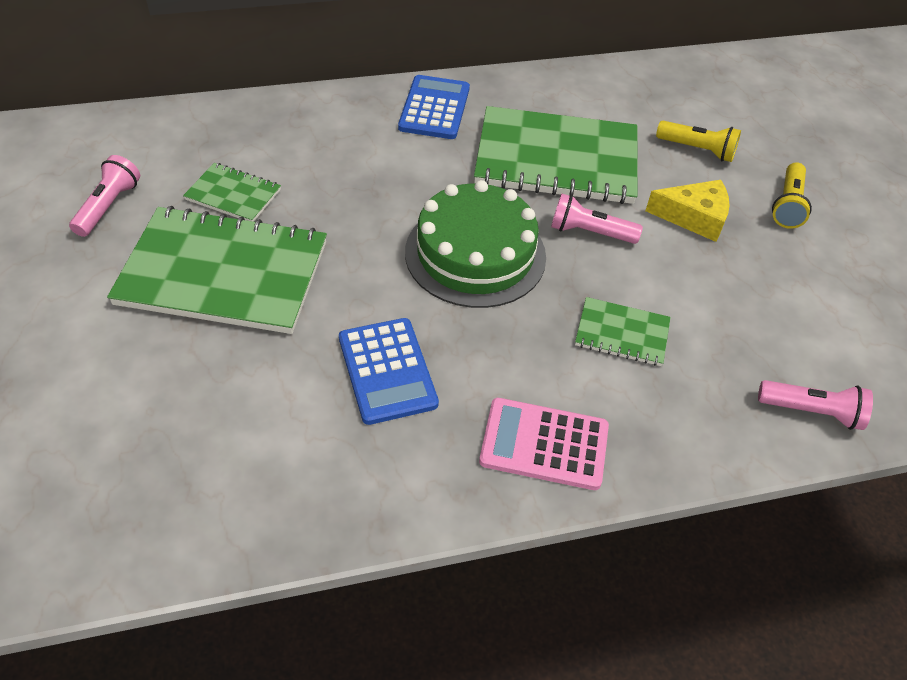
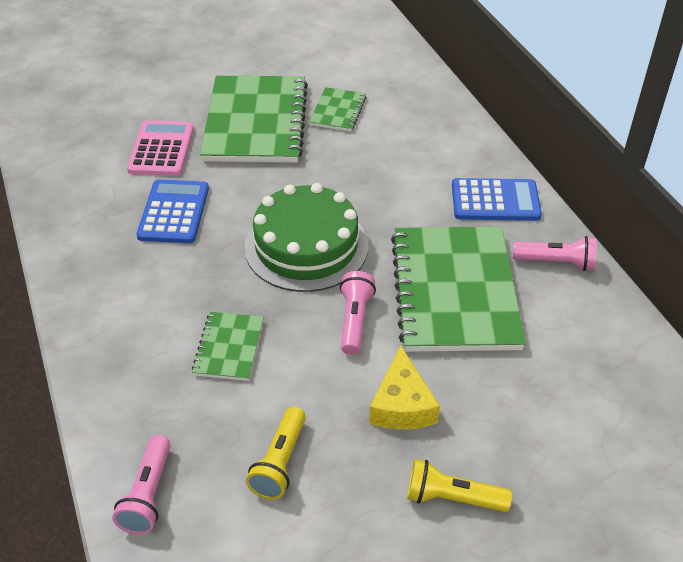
camera: 85 degrees right, 5 degrees down
pink flashlight [69,155,140,237] -> pink flashlight moved to [513,236,596,271]
blue calculator [339,318,439,425] -> blue calculator turned 120 degrees clockwise [136,179,209,243]
pink calculator [479,398,609,490] -> pink calculator moved to [127,120,194,176]
yellow flashlight [656,121,741,162] -> yellow flashlight moved to [246,407,306,500]

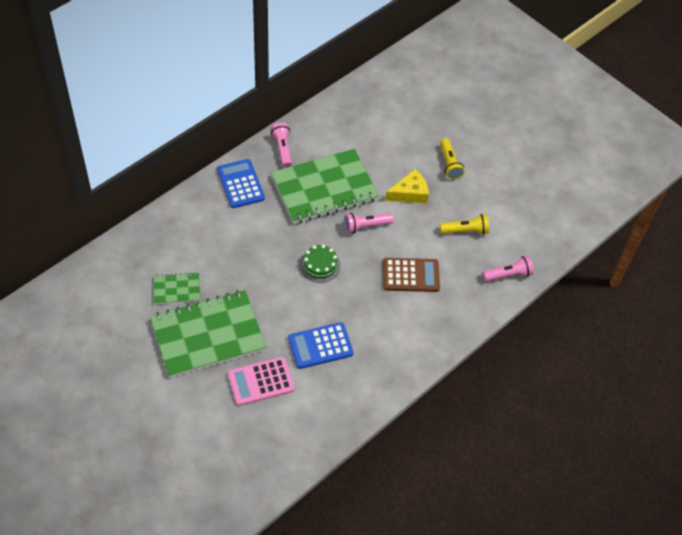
camera: 115 degrees left, 10 degrees up
green notebook [192,312,264,381] -> brown calculator [383,258,440,292]
green cake [244,183,368,292] -> green cake [300,245,341,283], size x0.53

